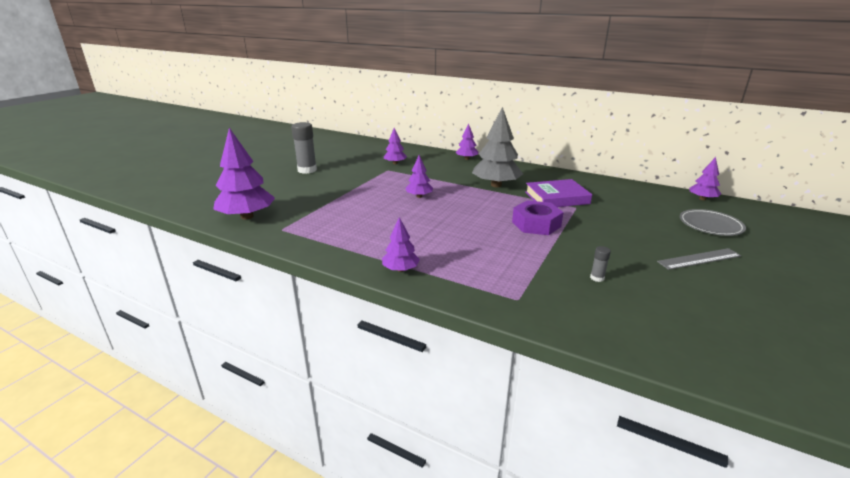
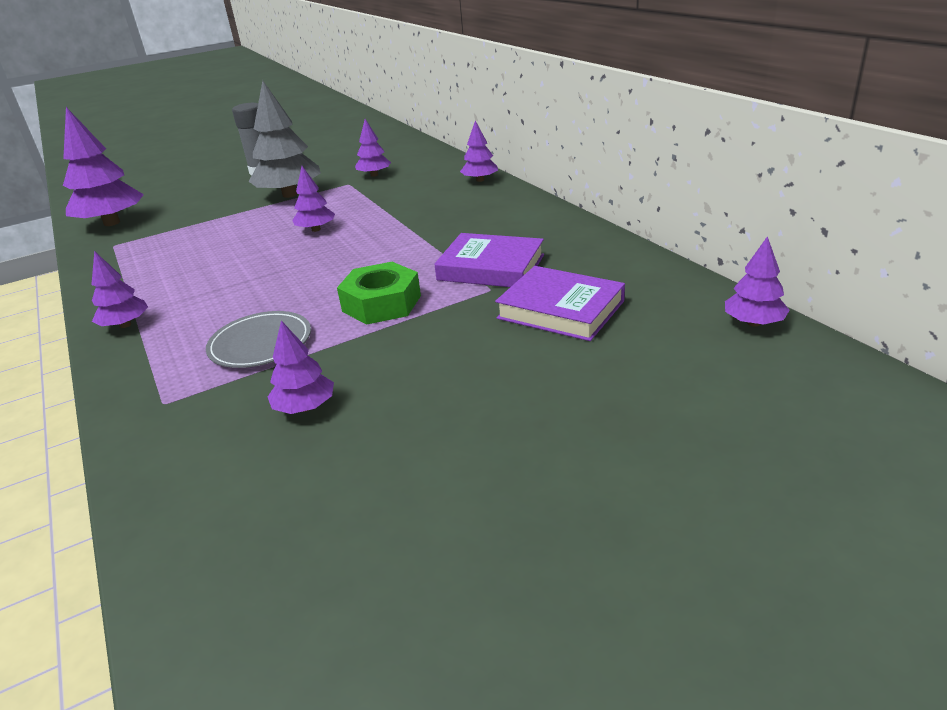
camera: 35 degrees right, 5 degrees up
grey tree [472,107,523,187] -> grey tree moved to [248,80,321,198]
purple nut [512,200,564,235] -> green nut [337,262,421,325]
grey glue stick [590,246,611,282] -> purple tree [268,320,334,414]
grey ruler [657,248,741,270] -> none
grey plate [680,209,746,236] -> grey plate moved to [206,311,311,368]
none -> purple book [495,266,625,341]

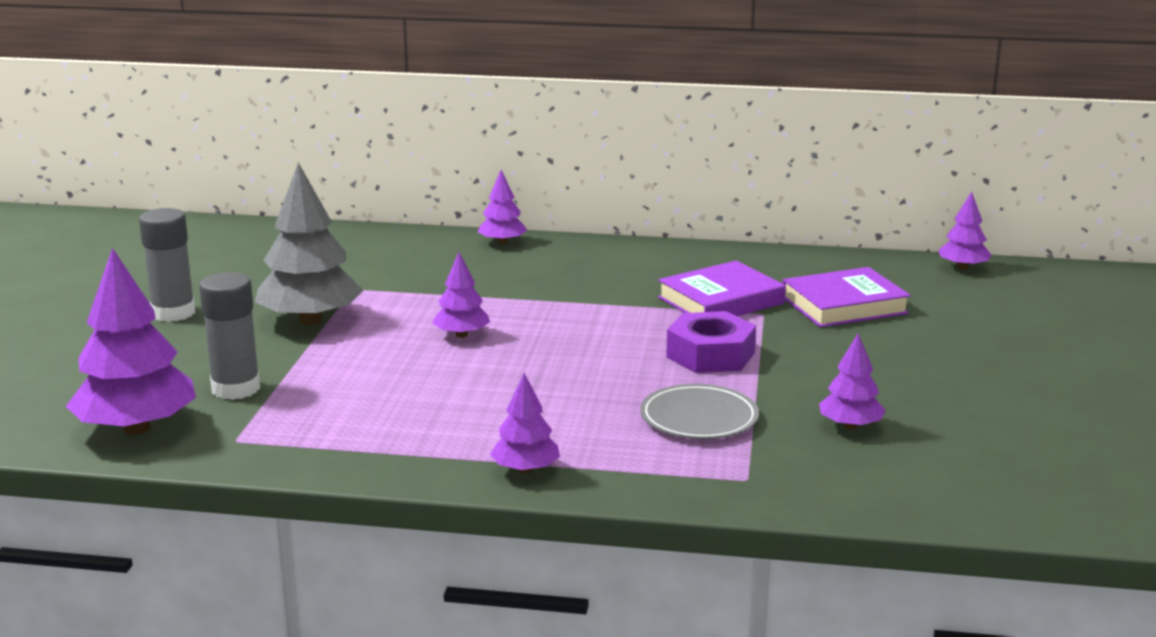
camera: 55 degrees left, 10 degrees down
green nut [337,262,421,325] -> purple nut [666,311,756,373]
purple tree [355,119,391,177] -> none
none -> grey glue stick [199,272,260,400]

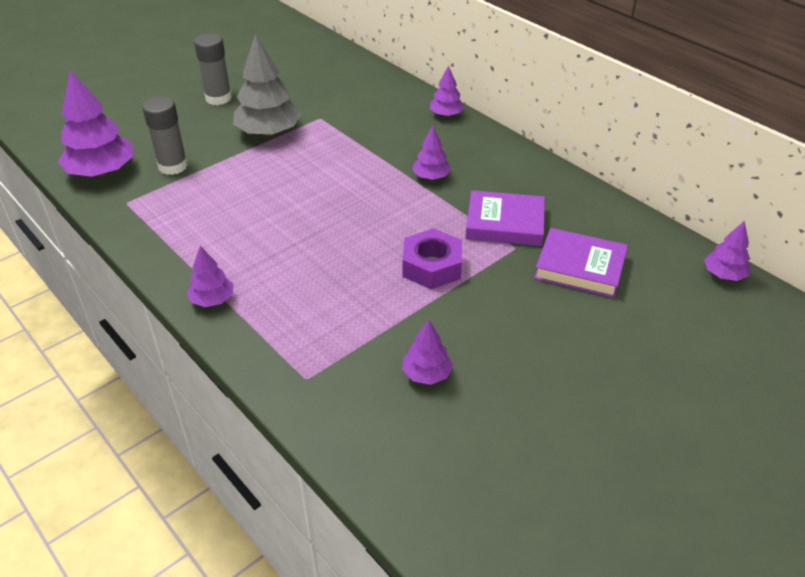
camera: 40 degrees right, 20 degrees up
purple tree [432,252,490,338] -> purple tree moved to [412,126,451,180]
grey plate [640,384,759,439] -> none

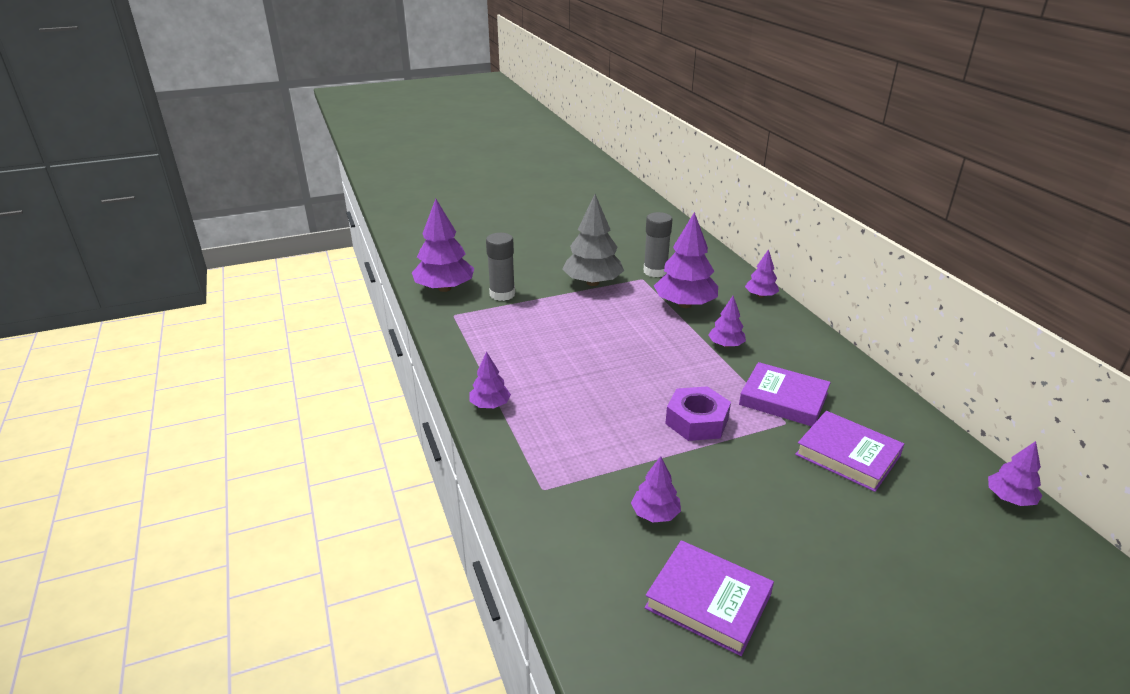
camera: 20 degrees right, 10 degrees down
grey glue stick [194,33,232,105] -> grey glue stick moved to [644,212,673,277]
none -> purple book [644,540,774,656]
none -> purple tree [654,212,718,308]

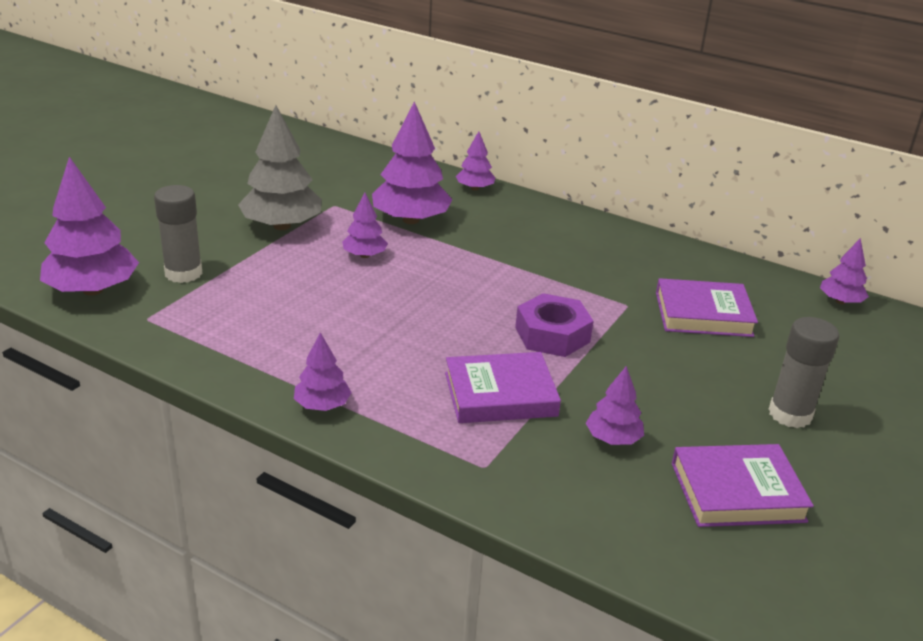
camera: 40 degrees left, 0 degrees up
grey glue stick [644,212,673,277] -> grey glue stick moved to [769,317,839,428]
purple tree [708,296,746,347] -> purple tree moved to [342,192,388,258]
purple book [739,362,831,426] -> purple book moved to [445,352,561,423]

